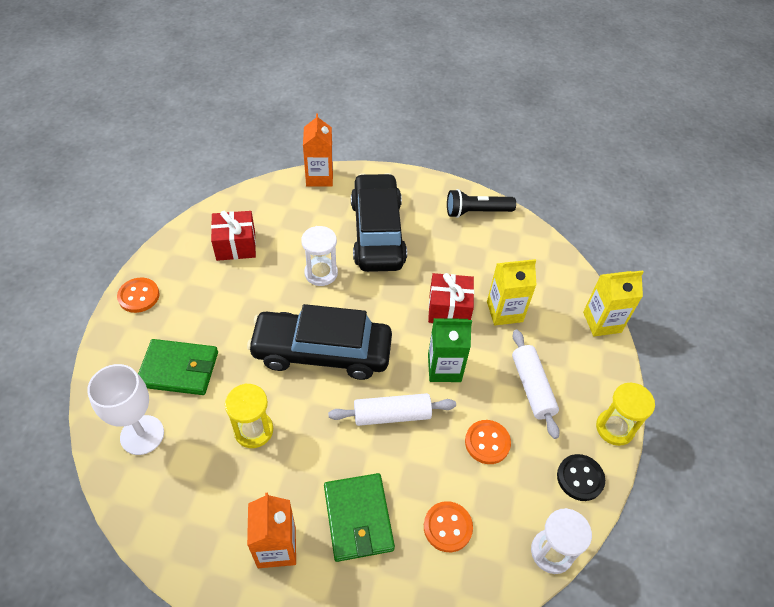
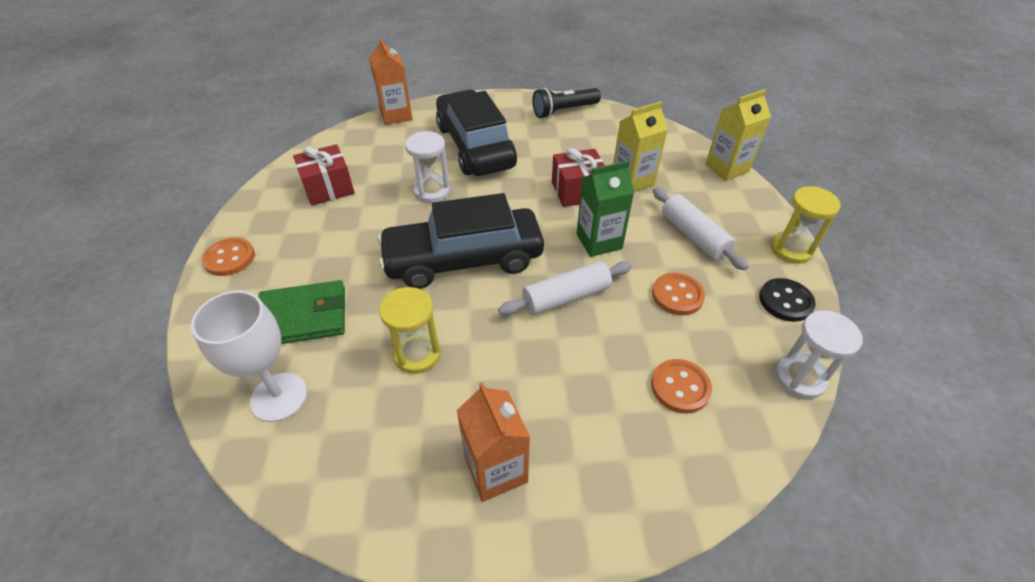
camera: 15 degrees left, 5 degrees down
green wallet [324,473,395,562] -> none

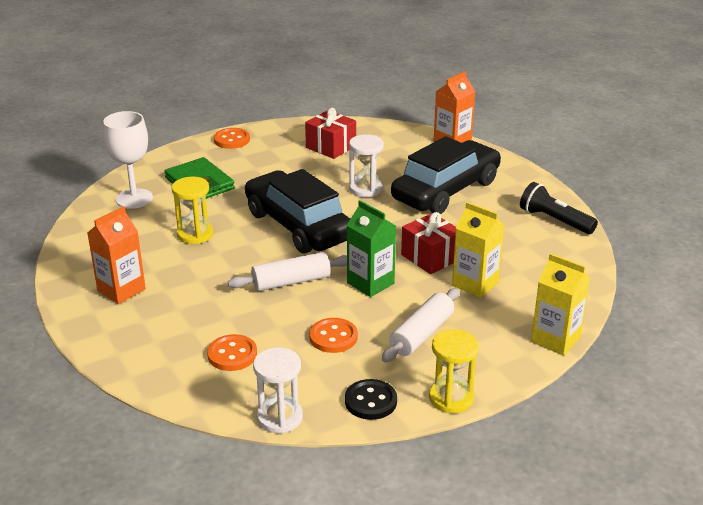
camera: 65 degrees right, 15 degrees down
white rolling pin [498,261,632,315] -> white rolling pin turned 60 degrees counterclockwise [228,252,347,291]

